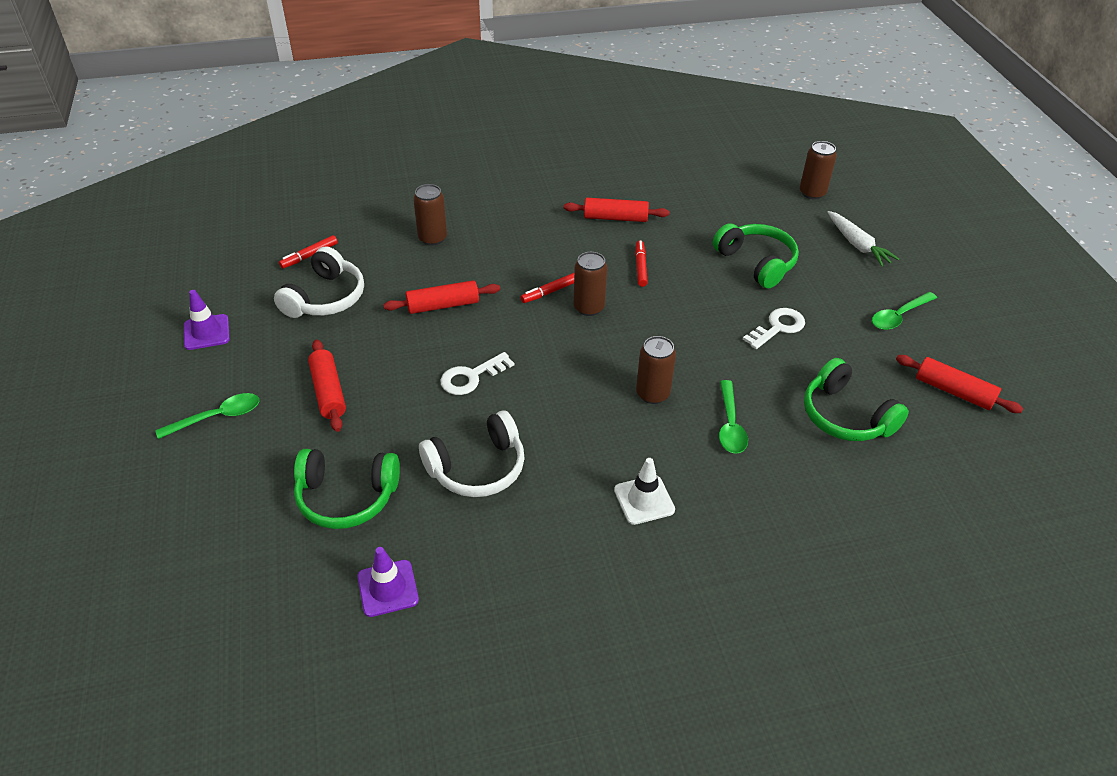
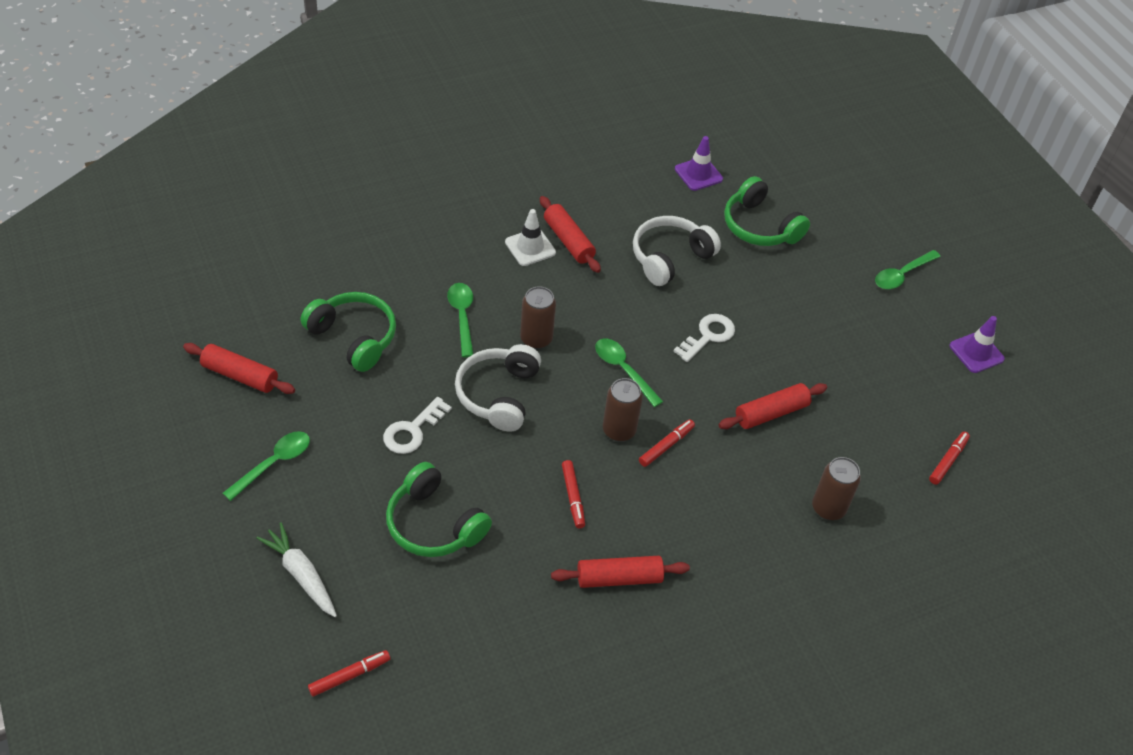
camera: 165 degrees right, 5 degrees up
white headphones [274,246,364,318] -> white headphones moved to [455,344,541,431]
green headphones [294,449,400,529] -> green headphones turned 120 degrees counterclockwise [724,176,810,246]
red rolling pin [308,340,346,432] -> red rolling pin moved to [540,196,601,273]
brown can [800,141,837,200] -> red marker [308,650,390,697]
none -> green spoon [595,338,663,407]

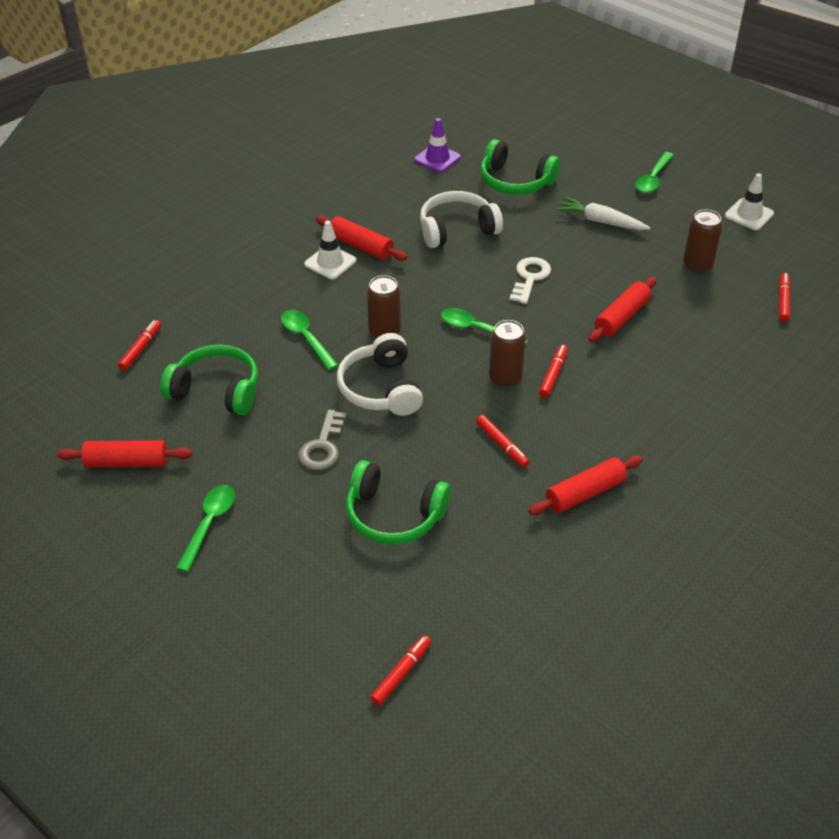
camera: 20 degrees left, 5 degrees down
white carrot [256,523,337,617] -> white carrot moved to [557,197,650,230]
white key [383,397,452,454] -> grey key [298,409,347,470]
white headphones [633,216,721,286] -> white headphones turned 45 degrees clockwise [420,191,503,248]
brown can [812,457,861,520] -> brown can moved to [683,209,722,273]
purple traffic cone [950,316,1005,373] -> white traffic cone [725,173,774,230]
none -> red marker [118,320,161,371]

